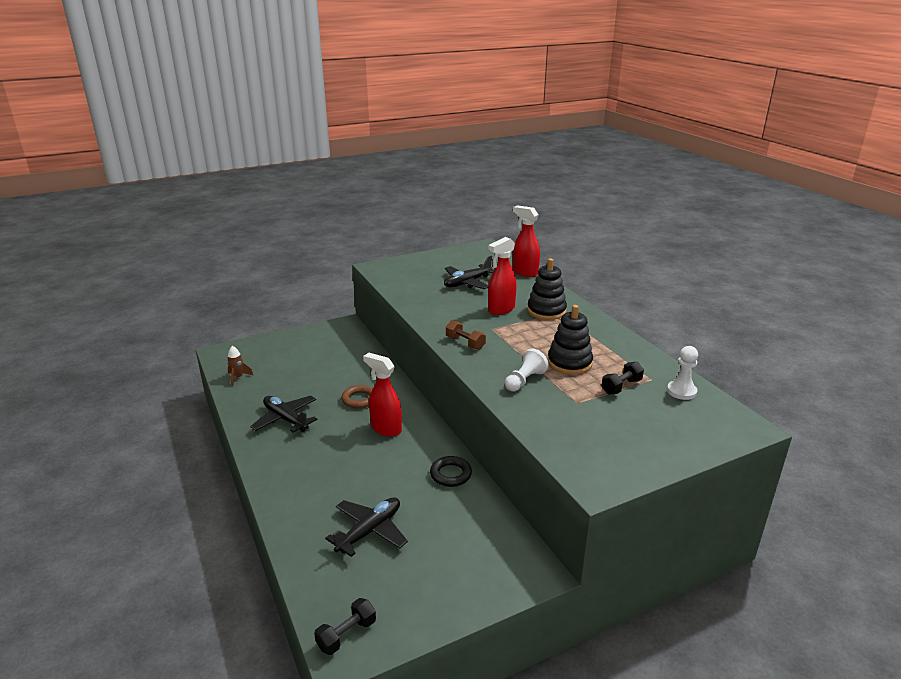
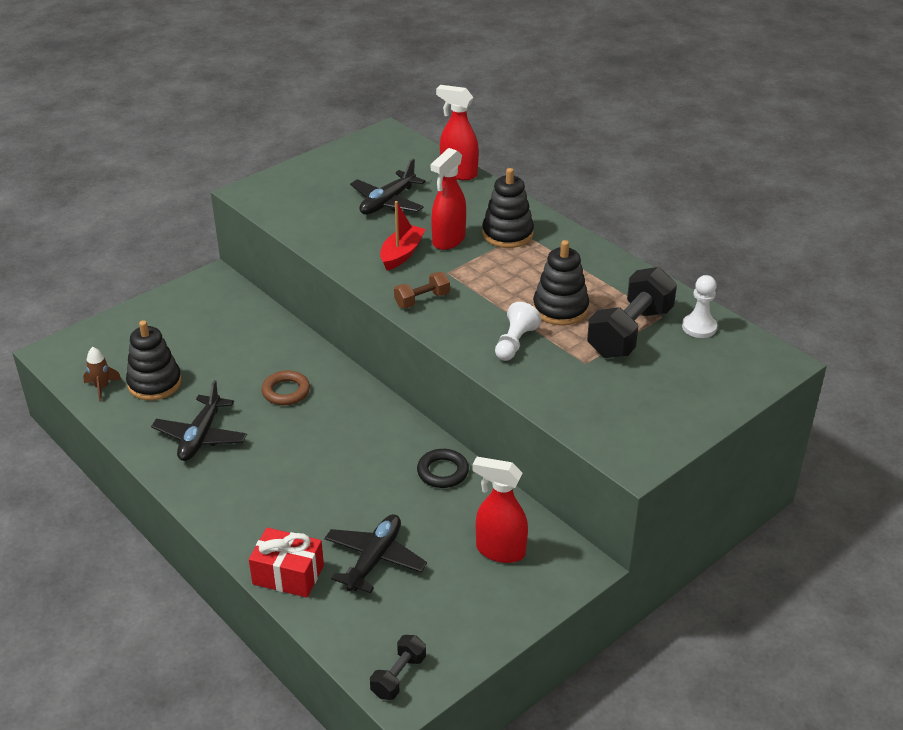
camera: 15 degrees left, 10 degrees up
black plane [250,395,317,433] -> black plane turned 105 degrees counterclockwise [151,380,247,461]
red spray bottle [363,353,402,437] -> red spray bottle moved to [472,457,528,563]
brown dumbbell [446,320,486,350] -> brown dumbbell turned 60 degrees counterclockwise [394,272,450,308]
black dumbbell [601,361,644,395] -> black dumbbell [587,267,677,358], size x1.96
none -> black stacking toy [126,320,182,400]
none -> red gift [249,528,324,598]
none -> red boat [380,201,426,270]

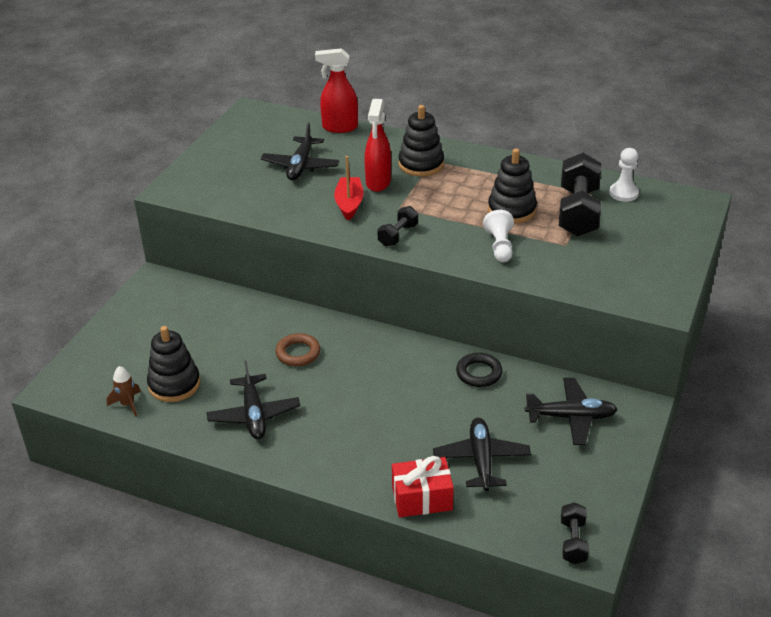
camera: 25 degrees left, 0 degrees up
brown dumbbell [394,272,450,308] -> black dumbbell [377,206,418,247]
red spray bottle [472,457,528,563] -> black plane [525,378,618,445]

